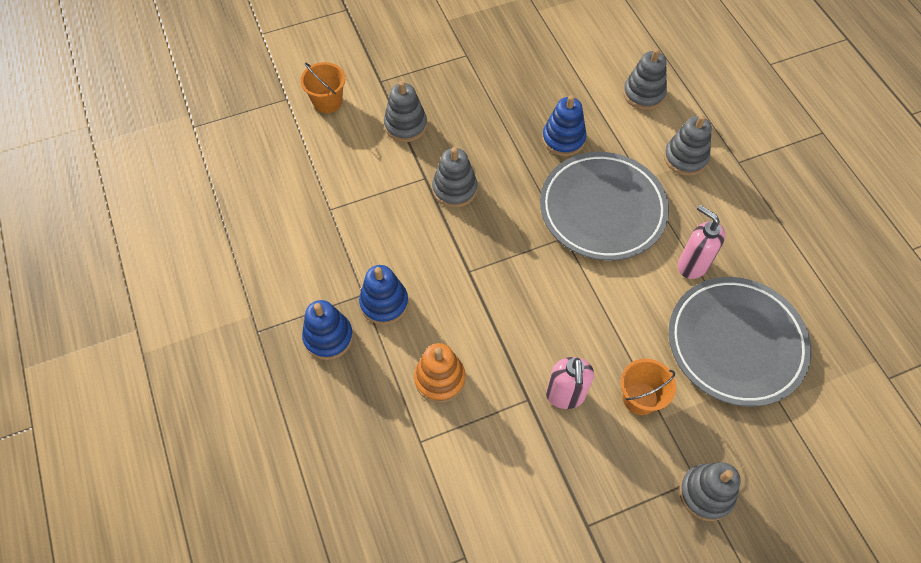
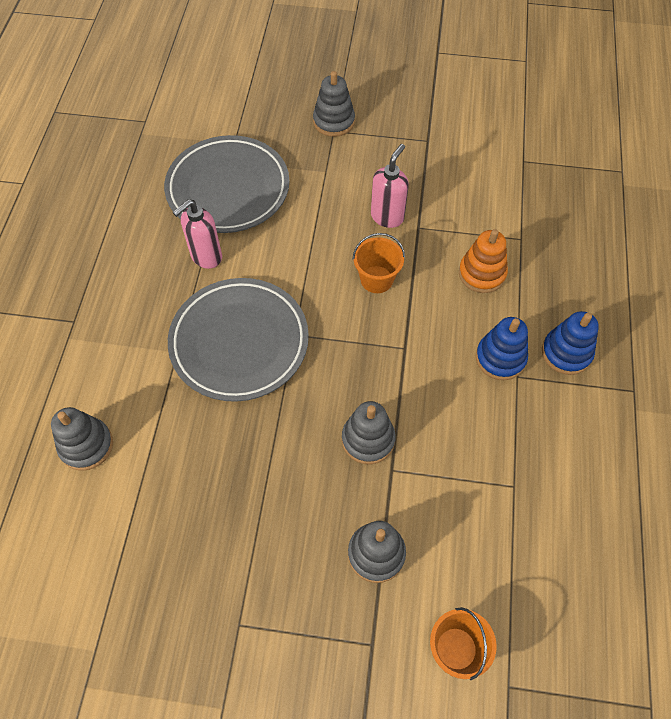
camera: 150 degrees left, 0 degrees up
blue stacking toy [542,95,587,156] -> none
orange bucket [621,359,676,415] -> orange bucket moved to [352,233,405,293]
grey stacking toy [664,115,712,176] -> none
pink soap dispenser [678,205,725,279] -> pink soap dispenser turned 60 degrees clockwise [173,199,222,269]

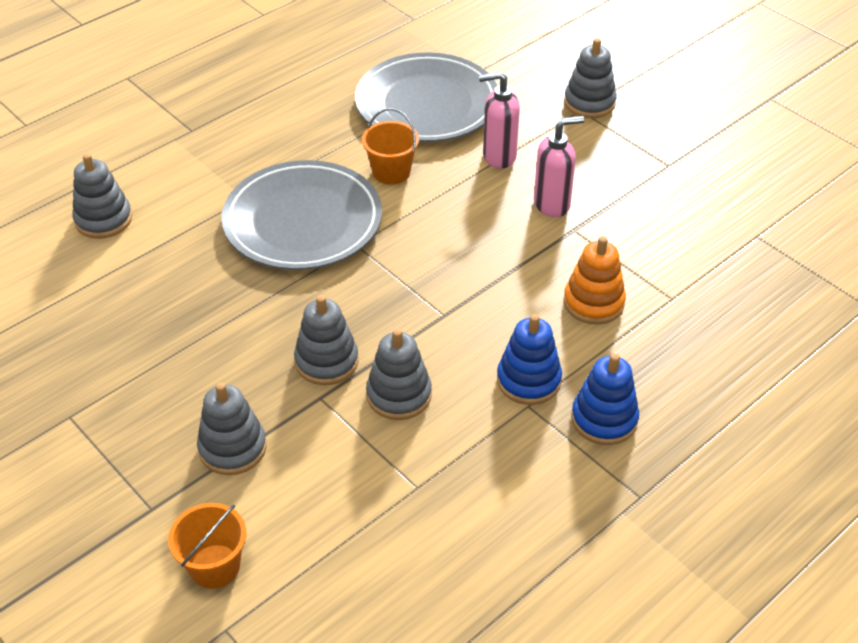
camera: 40 degrees right, 15 degrees down
pink soap dispenser [173,199,222,269] -> pink soap dispenser moved to [479,71,520,169]
orange bucket [352,233,405,293] -> orange bucket moved to [362,108,419,185]
none -> grey stacking toy [366,329,432,420]

